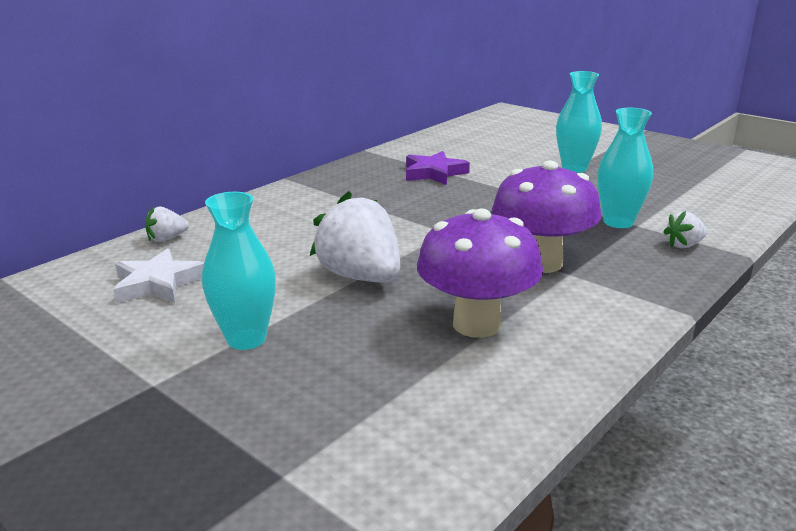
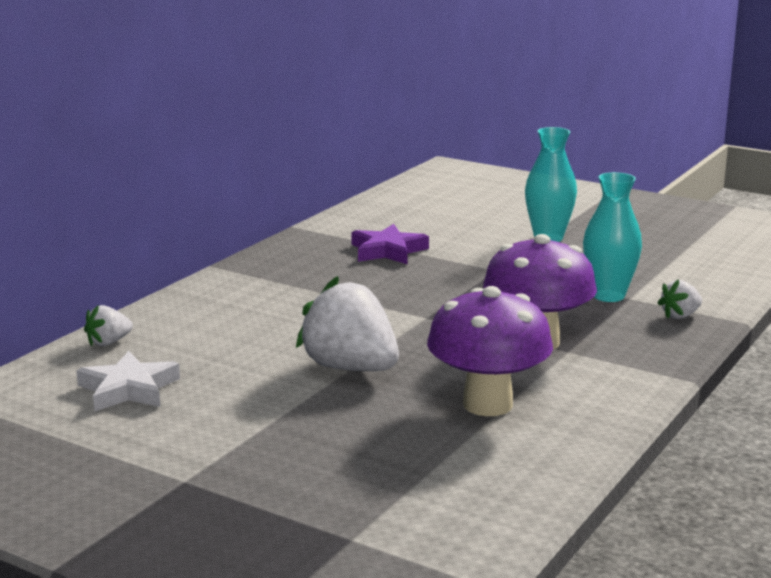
camera: 10 degrees left, 5 degrees down
turquoise vase [202,192,276,350] -> none

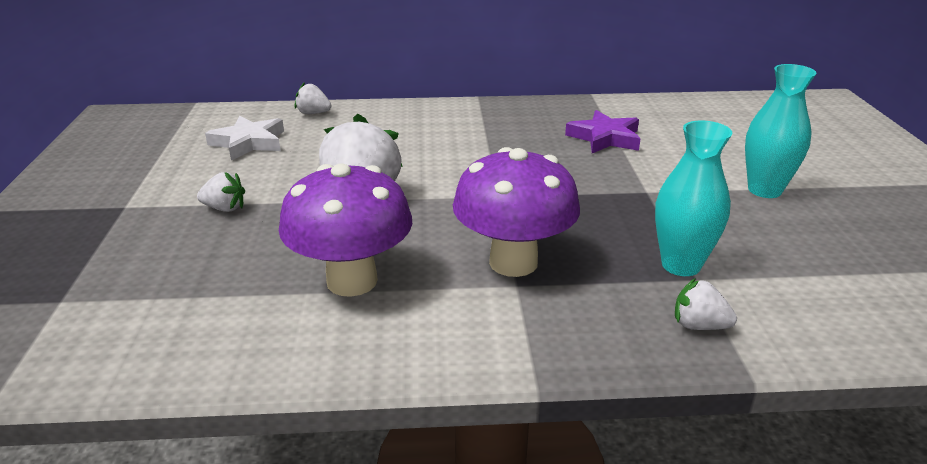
camera: 55 degrees right, 10 degrees up
none -> white strawberry [197,172,245,212]

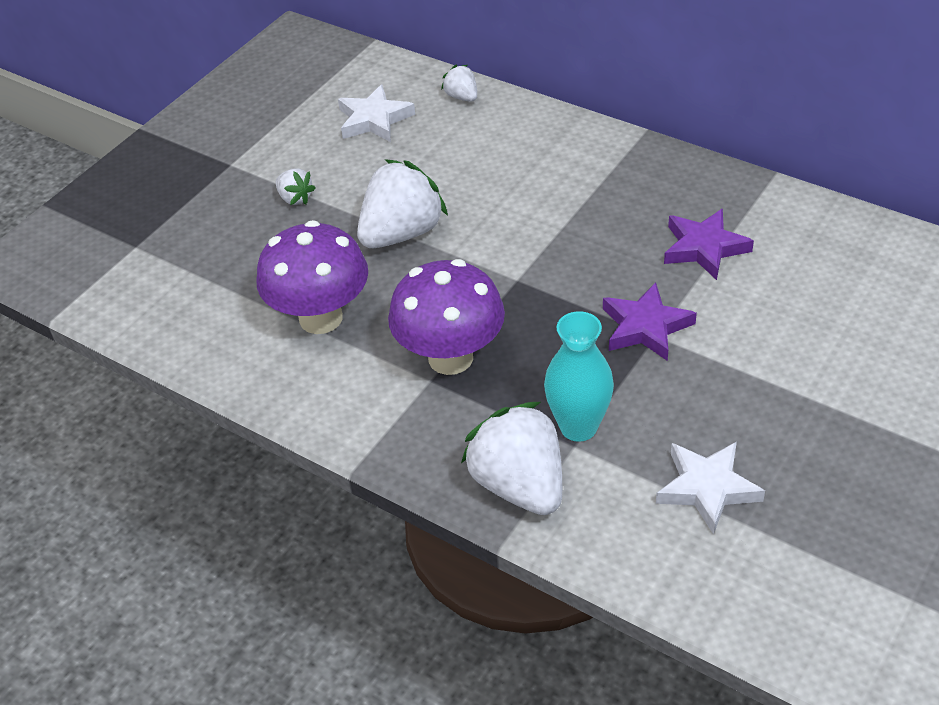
camera: 40 degrees right, 15 degrees up
white strawberry [675,278,737,330] -> white strawberry [461,402,562,515], size x2.11
turquoise vase [745,64,816,198] -> none
none -> purple star [603,282,697,361]
none -> white star [656,442,765,535]

